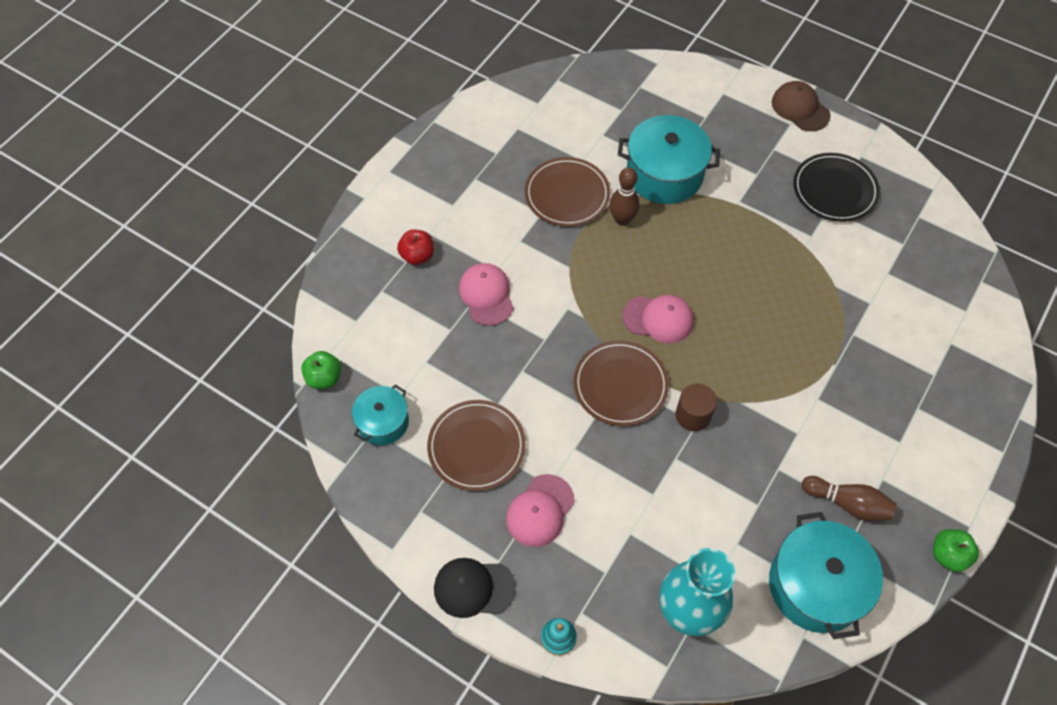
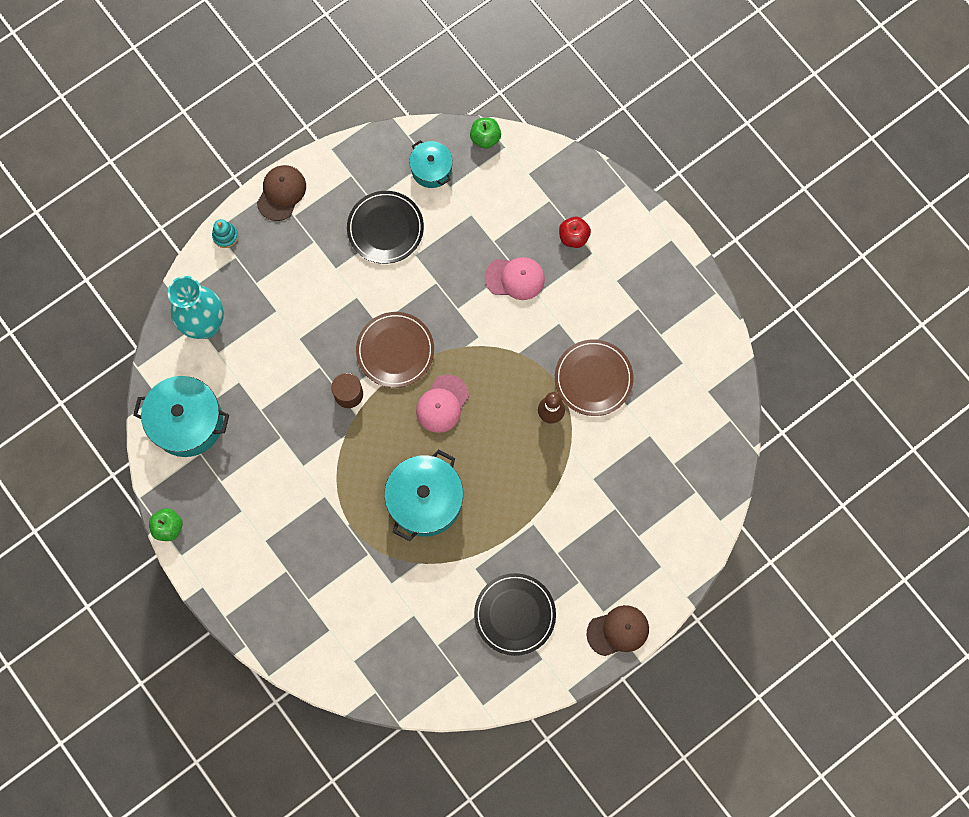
camera: 110 degrees right, 15 degrees up
brown plate [427,400,526,491] -> black plate [347,191,424,264]
black cap [434,558,516,618] -> brown cap [257,165,306,221]
pink cap [506,474,575,547] -> none
turquoise pot [618,115,720,204] -> turquoise pot moved to [384,449,463,541]
brown bowling pin [802,476,897,521] -> none

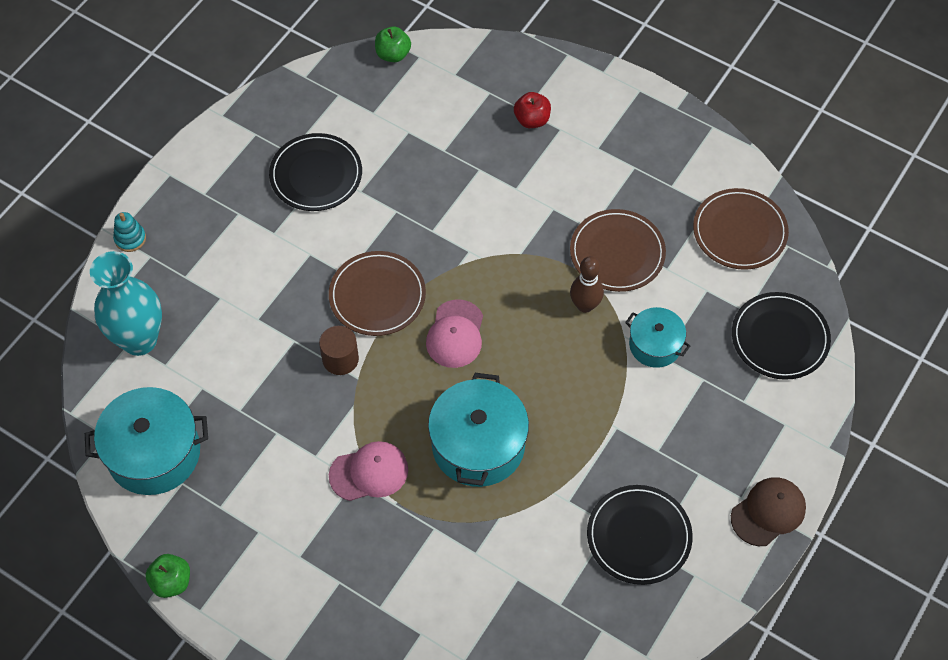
camera: 20 degrees left, 15 degrees down
brown cap [257,165,306,221] -> none
turquoise pot [409,140,453,188] -> turquoise pot moved to [625,307,690,368]
pink cap [485,257,545,300] -> pink cap moved to [329,441,408,501]
none -> brown plate [693,188,789,270]
none -> black plate [732,292,831,380]

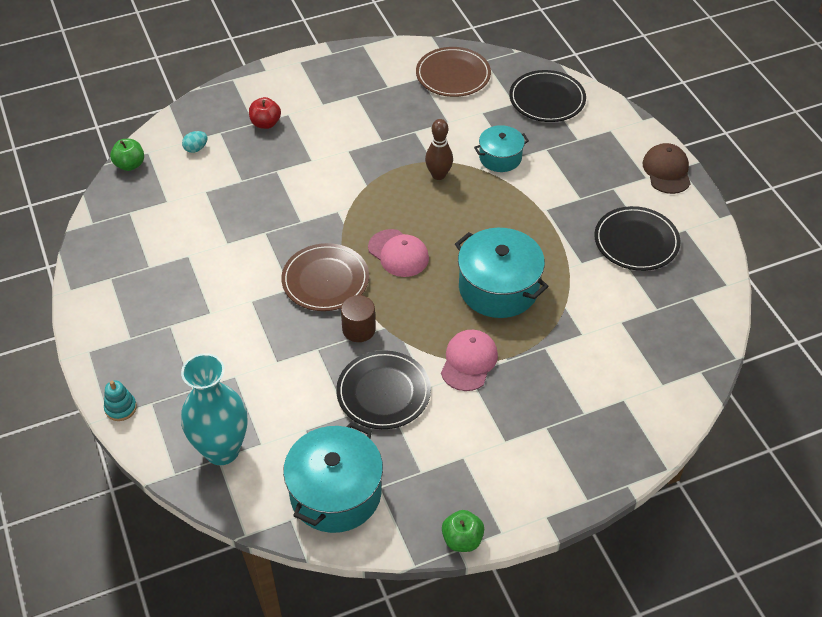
camera: 55 degrees left, 10 degrees down
black plate [269,133,362,211] -> black plate moved to [336,350,431,429]
brown plate [570,209,666,292] -> none
none -> turquoise egg [182,131,207,153]

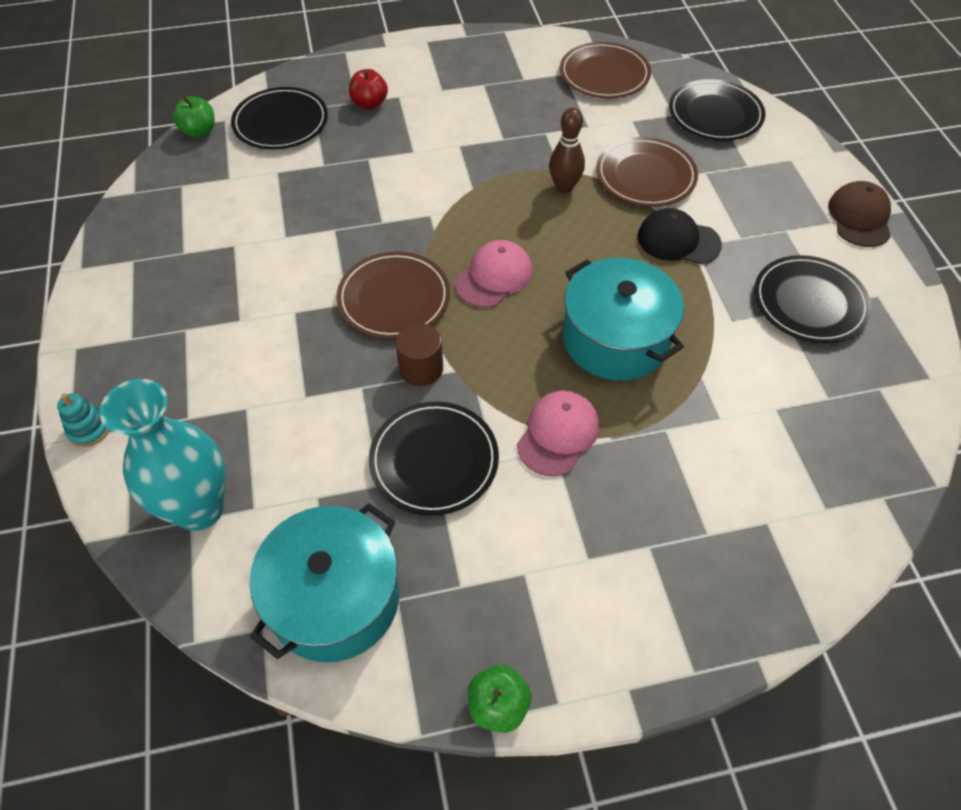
camera: 10 degrees right, 5 degrees up
turquoise egg [182,131,207,153] -> black plate [231,87,328,150]
pink cap [368,229,429,277] -> pink cap turned 105 degrees counterclockwise [455,240,532,308]
turquoise pot [474,125,529,172] -> brown plate [596,137,698,207]
none -> black cap [638,208,722,264]

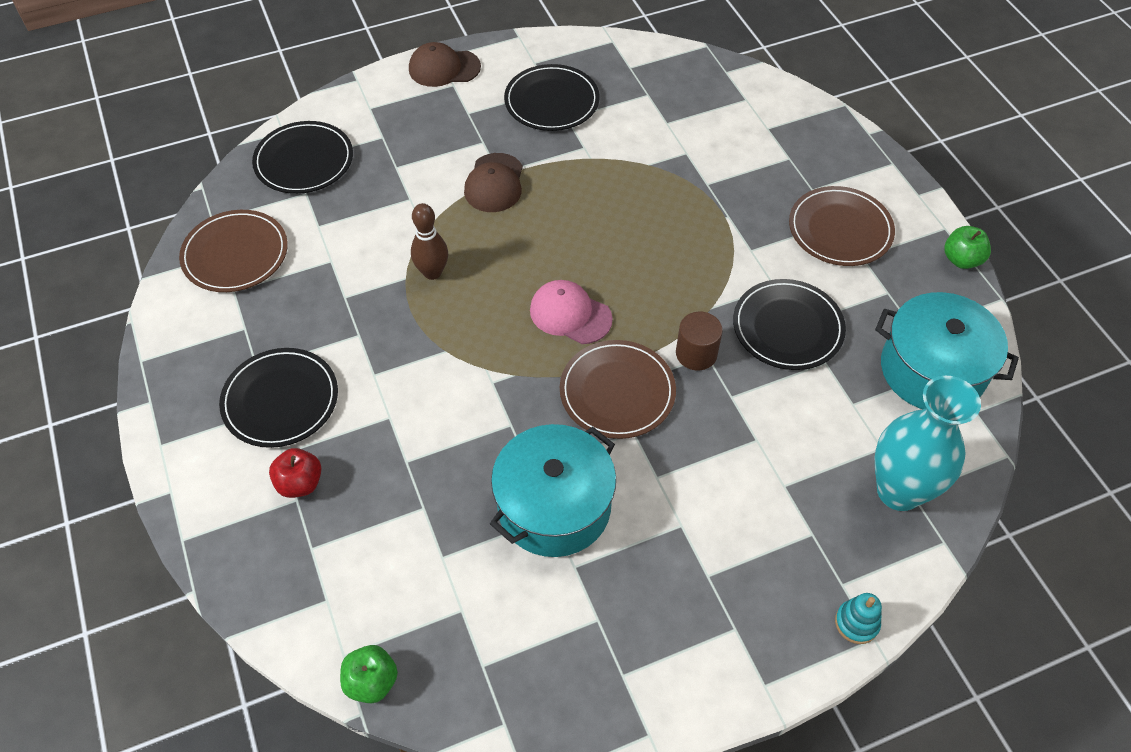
camera: 100 degrees left, 0 degrees up
black plate [231,87,328,150] -> black plate moved to [219,348,338,448]
pink cap [517,390,599,476] -> none
turquoise pot [563,258,684,381] -> turquoise pot moved to [490,424,616,557]
brown plate [596,137,698,207] -> brown plate moved to [789,186,895,266]
black cap [638,208,722,264] -> brown cap [464,153,523,212]

